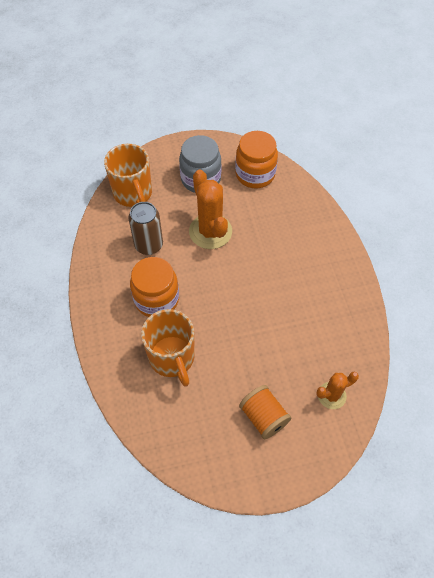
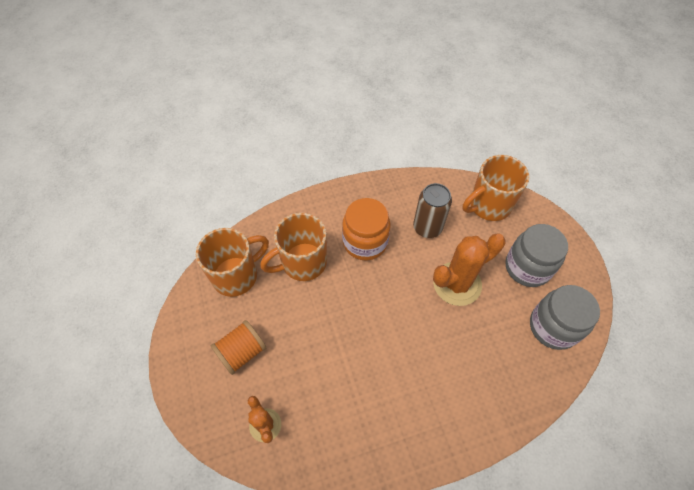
camera: 85 degrees right, 0 degrees up
orange jar [235,131,278,188] -> grey jar [530,285,600,350]
none -> orange mug [196,228,269,297]

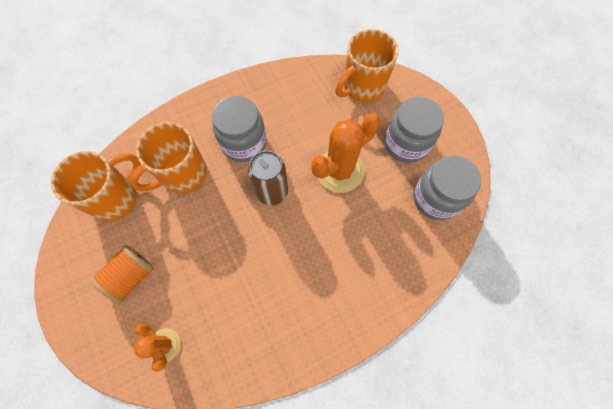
camera: 10 degrees left, 10 degrees up
orange jar [342,198,390,260] -> grey jar [212,96,267,162]
brown can [413,183,452,238] -> brown can moved to [248,151,288,205]

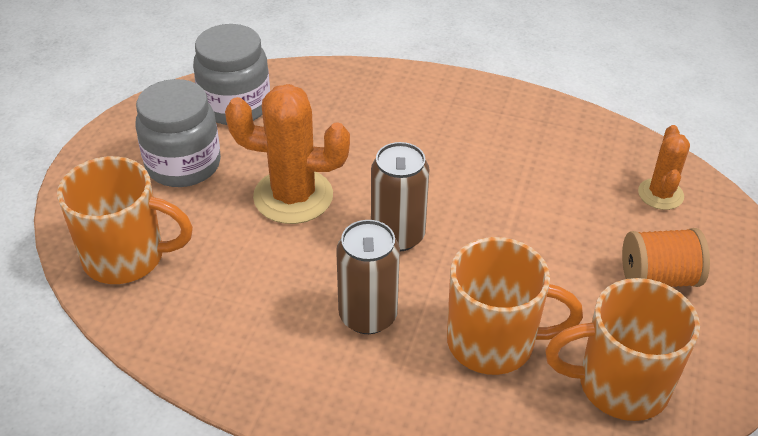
camera: 135 degrees left, 25 degrees down
grey jar [212,96,267,162] -> brown can [336,220,400,334]

